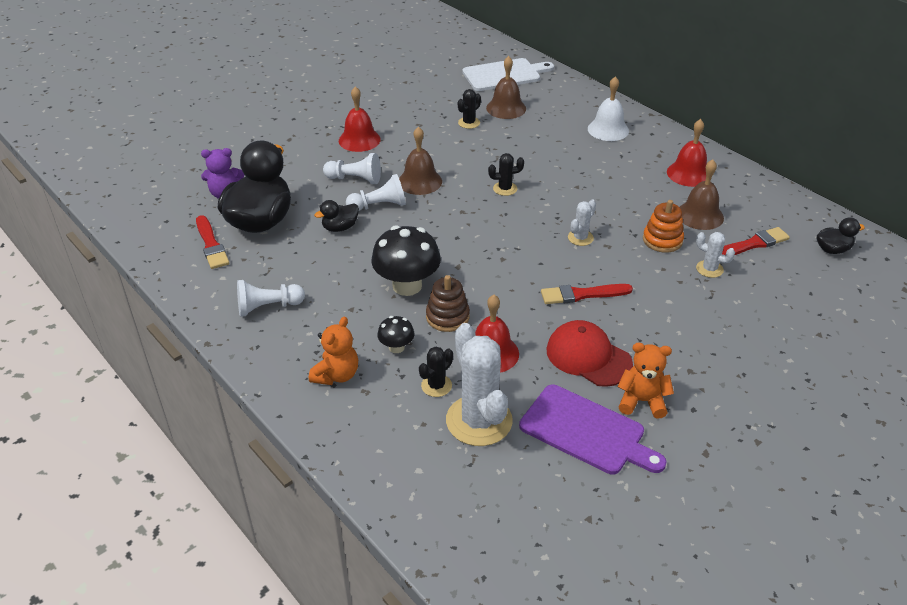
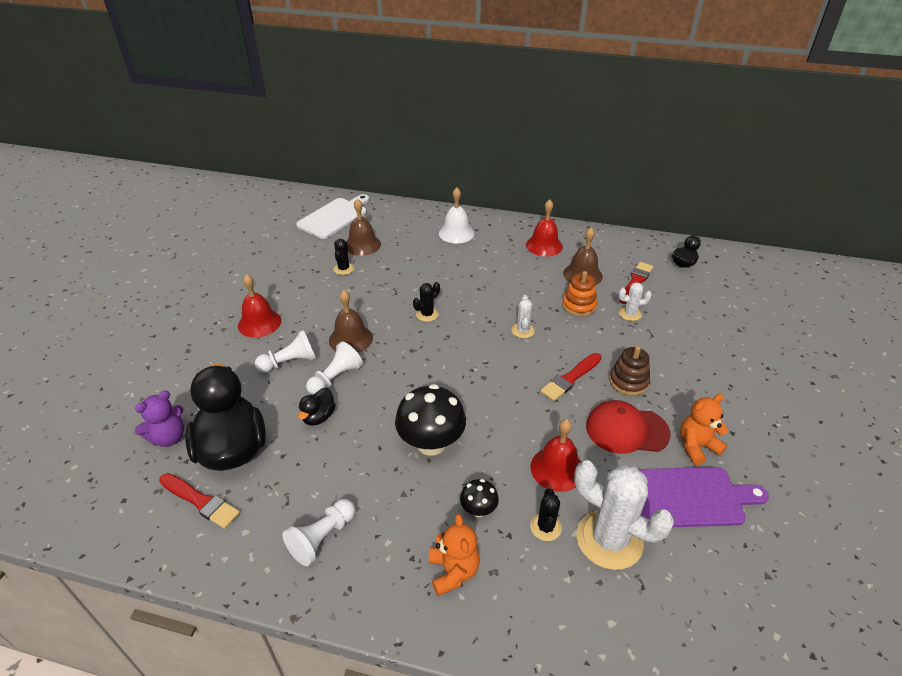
camera: 35 degrees left, 0 degrees up
brown stacking toy [426,275,470,332] -> brown stacking toy moved to [609,346,650,396]

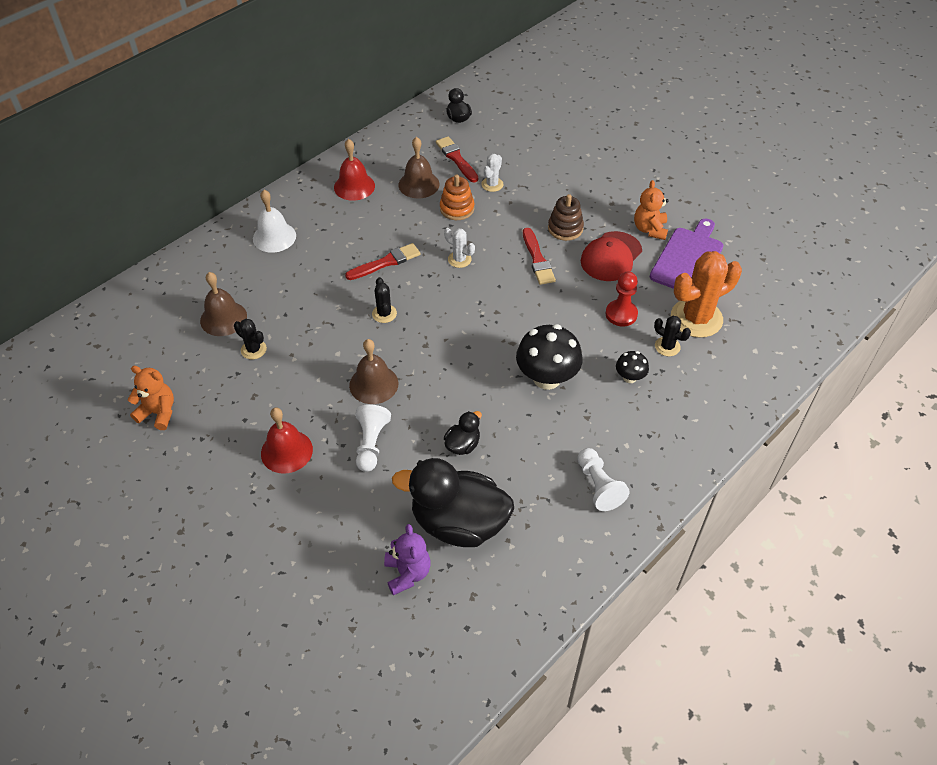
camera: 60 degrees left, 10 degrees up
red brush [159,473,240,529] -> red brush moved to [345,243,420,280]
white cutting board [296,194,369,239] -> none
black duck [298,388,336,426] -> black duck turned 105 degrees counterclockwise [444,411,482,455]
white pawn [306,342,363,395] -> none
orange teddy bear [429,514,480,596] -> orange teddy bear moved to [128,366,174,430]
red bell [530,419,581,492] -> red pawn [606,271,638,326]
white cactus [574,460,674,570] -> orange cactus [671,251,742,338]

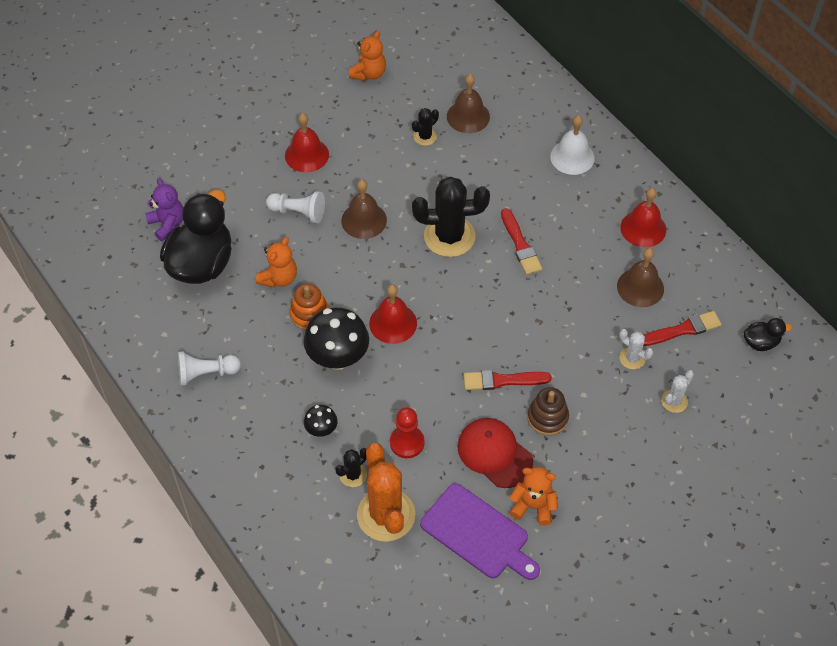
camera: 100 degrees right, 5 degrees up
black cactus [372,277,397,323] -> black cactus [412,176,490,257], size x2.08
purple teddy bear [384,524,431,595] -> purple teddy bear turned 120 degrees counterclockwise [145,178,183,241]
orange stacking toy [440,175,474,220] -> orange stacking toy moved to [290,284,329,330]
white cactus [444,228,475,268] -> white cactus moved to [661,370,694,413]
black duck [444,411,482,455] -> orange teddy bear [256,237,297,287]
none -> red bell [369,284,417,344]

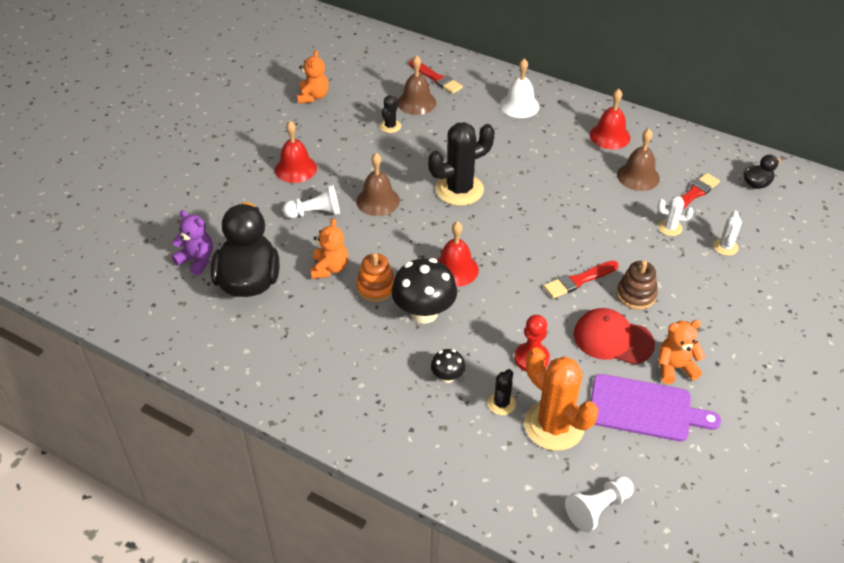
camera: 25 degrees left, 10 degrees down
white pawn [178,351,241,386] -> white pawn moved to [565,476,634,532]
red brush [501,208,542,275] -> red brush moved to [409,60,463,94]

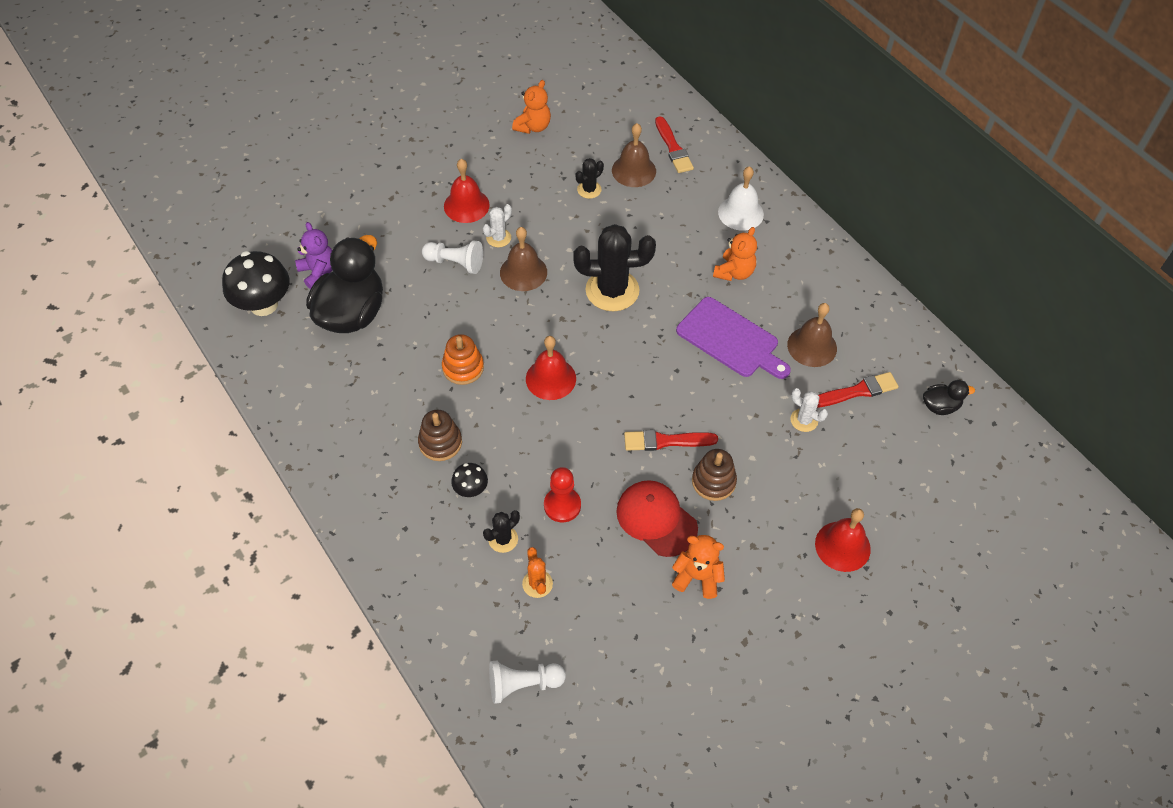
camera: 25 degrees right, 10 degrees up
orange teddy bear [310,218,348,279] -> orange teddy bear moved to [713,227,757,281]
black mushroom [391,258,457,324] -> black mushroom moved to [222,251,289,316]
orange cactus [524,348,599,451] -> orange cactus [522,547,553,598], size x0.48
red bell [590,89,630,150] -> red bell moved to [815,508,871,572]
purple cutting board [591,374,721,442] -> purple cutting board moved to [676,297,791,379]
white cactus [714,211,742,256] -> white cactus moved to [483,204,512,247]
none -> brown stacking toy [418,410,462,461]

